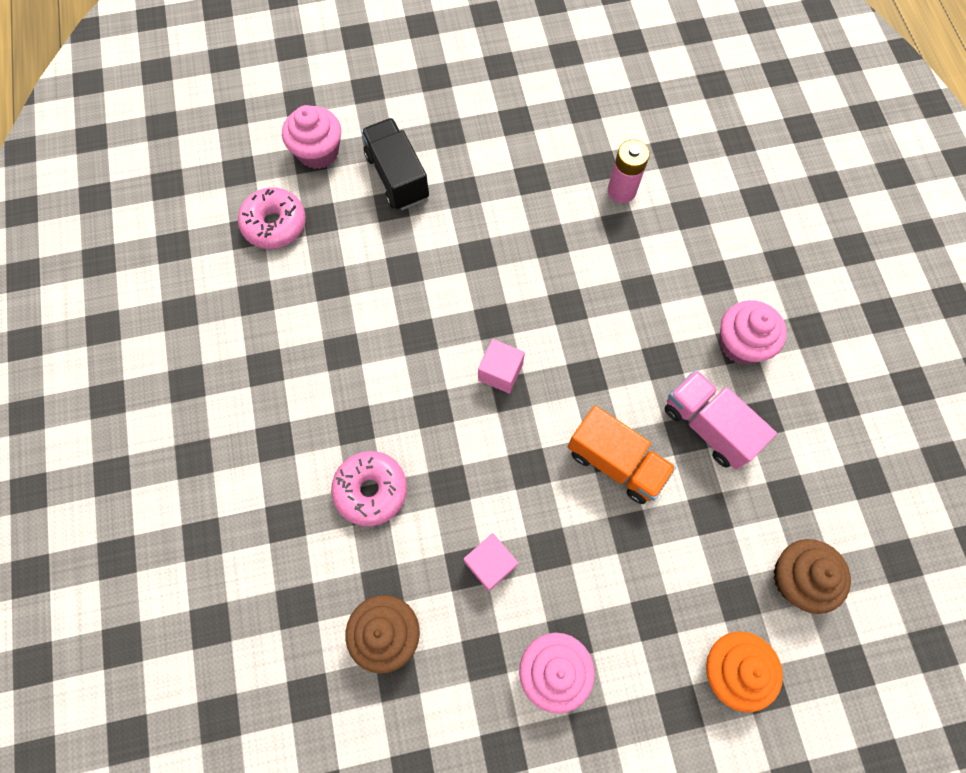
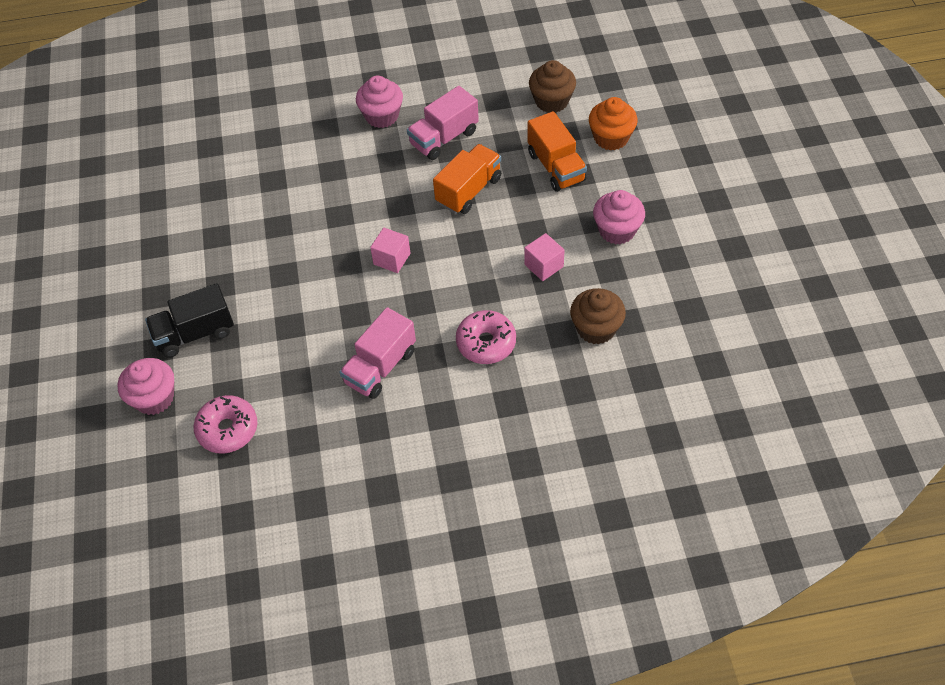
camera: 85 degrees left, 15 degrees down
pink battery [608,140,650,203] -> none
none -> pink truck [339,307,416,399]
none -> orange truck [528,111,587,192]

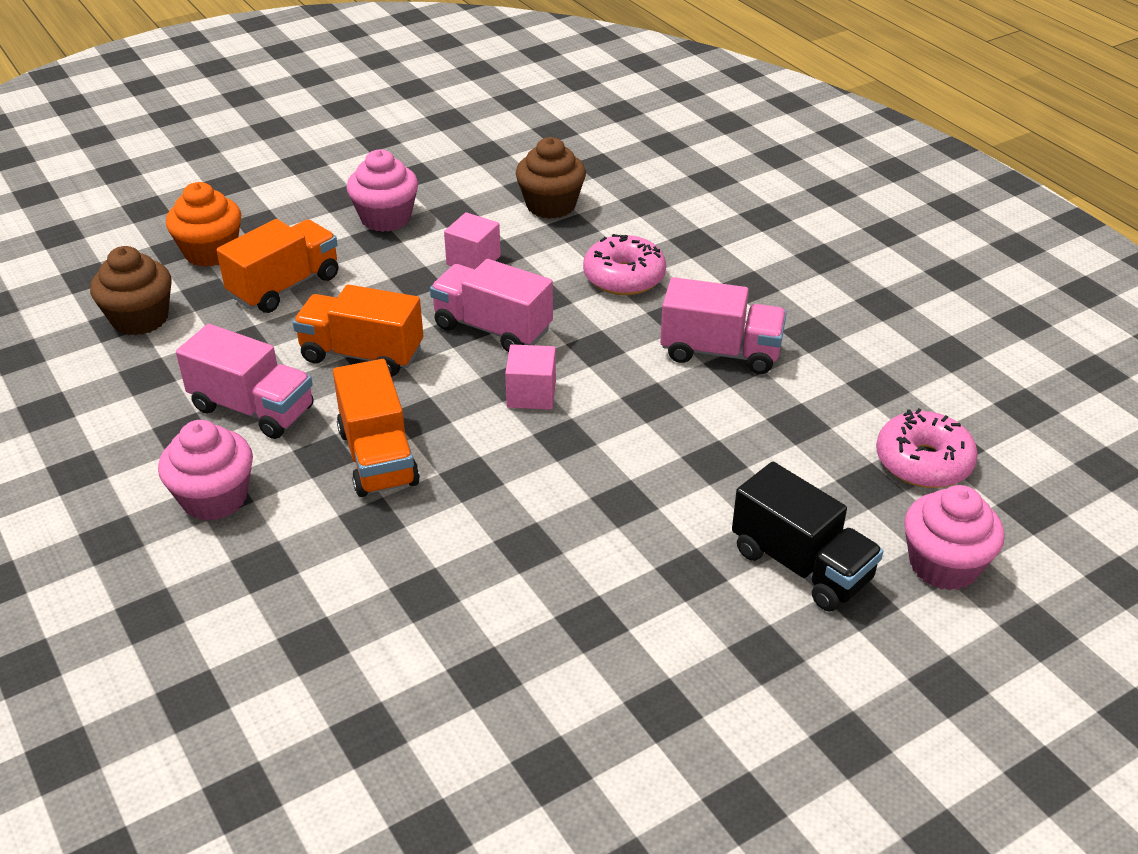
camera: 115 degrees left, 15 degrees down
none -> orange truck [333,359,420,497]
none -> pink truck [430,259,553,352]

